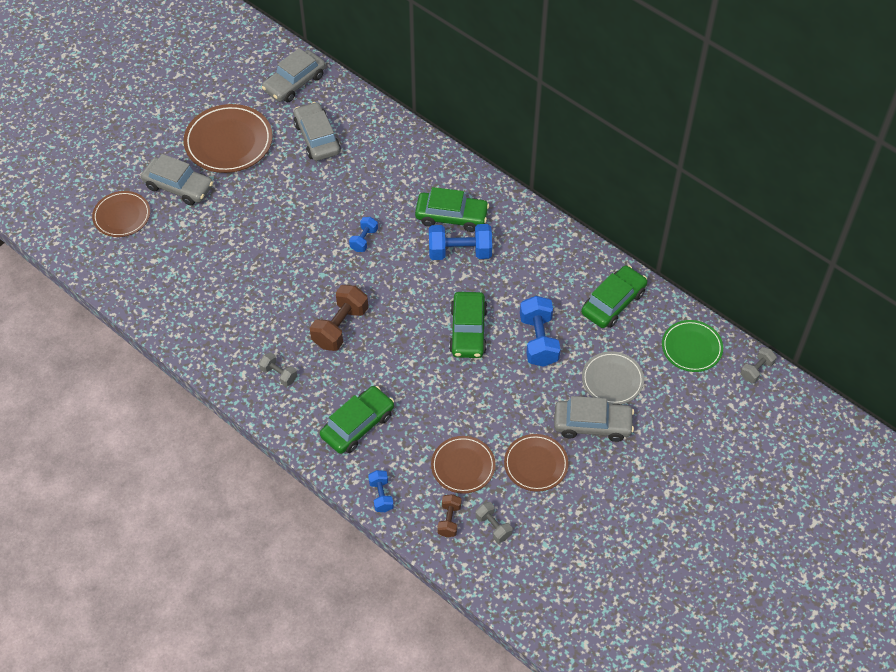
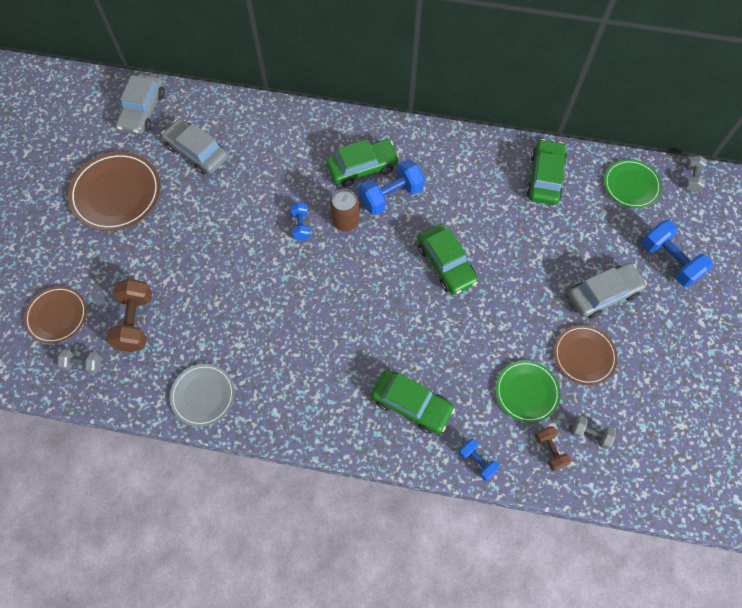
camera: 30 degrees left, 10 degrees up
grey car [141,154,213,206] -> none
grey dumbbell [259,352,297,387] -> grey dumbbell moved to [57,349,101,374]
brown dumbbell [310,285,368,351] -> brown dumbbell moved to [107,279,152,352]
green car [320,386,394,454] -> green car turned 105 degrees clockwise [371,370,455,434]
brown plate [431,436,496,494] -> green plate [496,360,560,423]
blue dumbbell [520,296,561,367] -> blue dumbbell moved to [641,220,713,287]
grey plate [582,351,644,404] -> grey plate moved to [170,364,235,427]
none -> brown can [330,189,359,231]

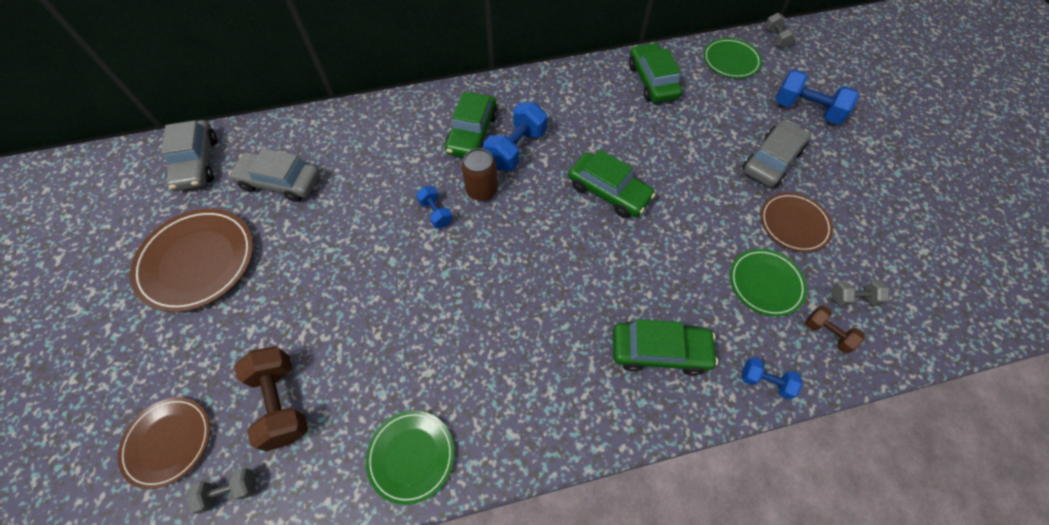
camera: 25 degrees left, 5 degrees down
grey plate [170,364,235,427] -> green plate [365,410,455,505]
green car [326,139,400,187] -> green car turned 150 degrees clockwise [445,92,498,158]

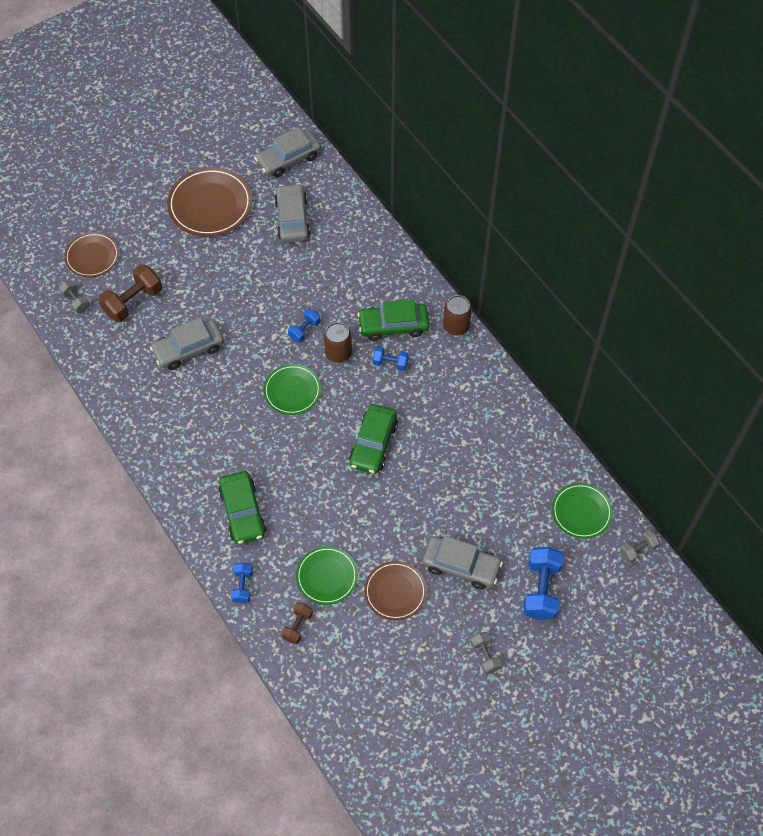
camera: 70 degrees right, 0 degrees up
green plate [365,410,455,505] -> green plate moved to [263,364,321,415]
blue dumbbell [483,102,547,171] -> blue dumbbell [372,346,409,371], size x0.56
green car [629,43,683,103] -> none
grey dumbbell [832,281,889,307] -> grey dumbbell moved to [470,632,502,674]
none -> grey car [150,318,224,370]
none -> brown can [443,295,472,336]

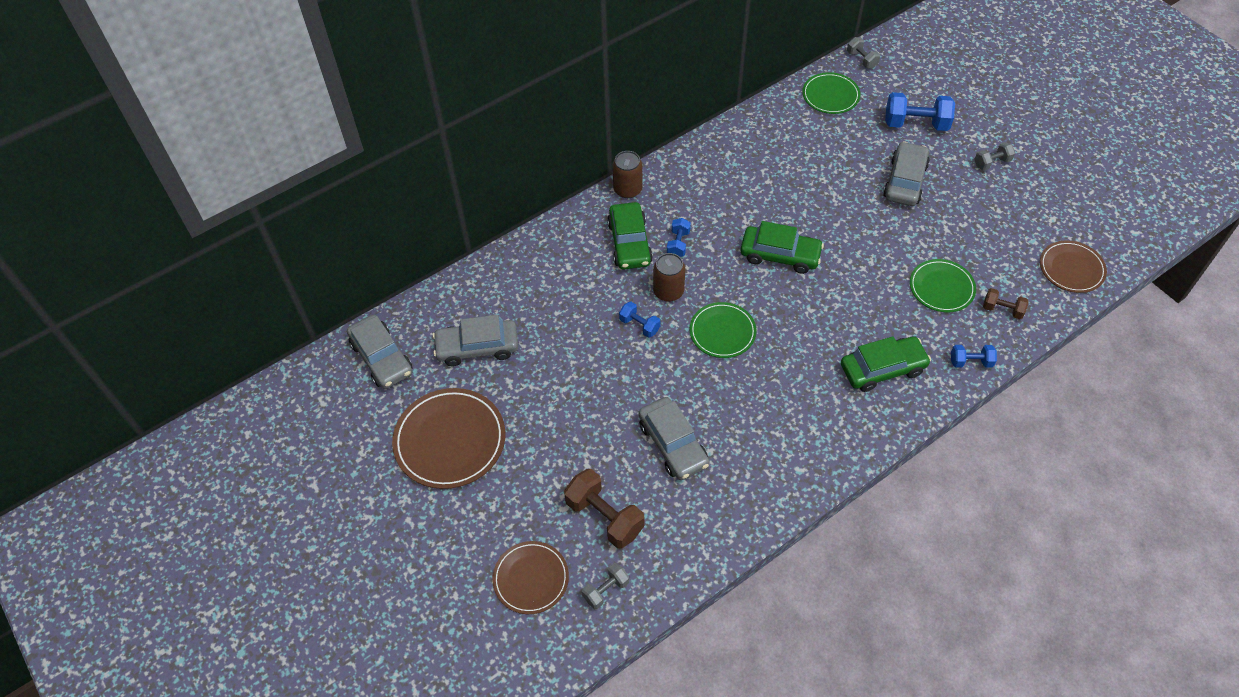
camera: 90 degrees left, 5 degrees down
brown plate [364,561,427,621] -> brown plate moved to [1040,241,1107,293]

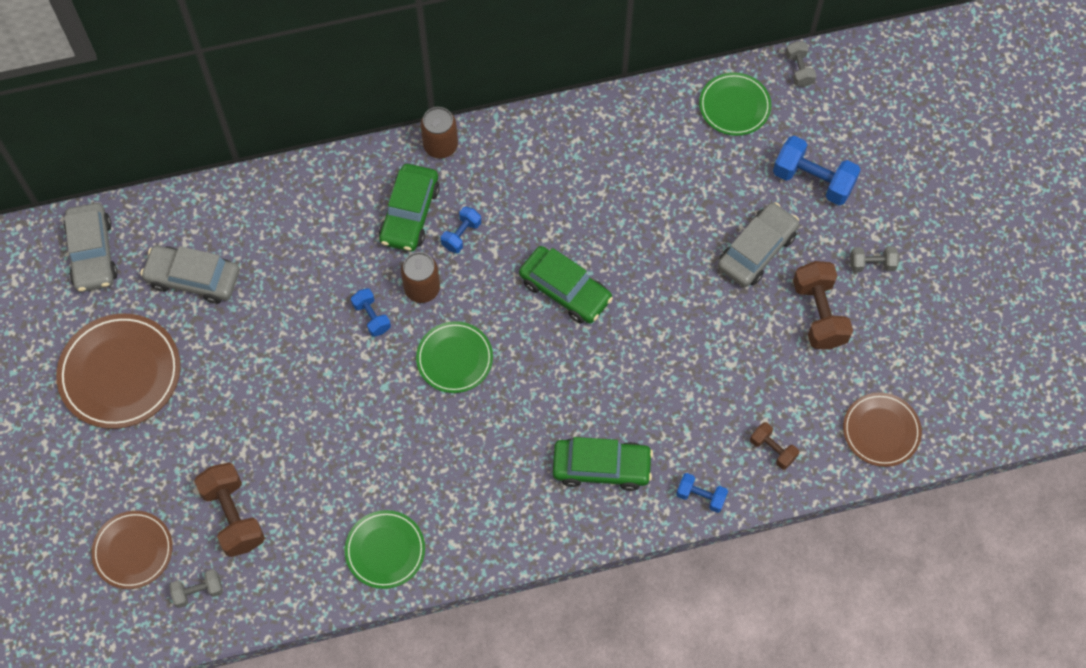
camera: 20 degrees right, 10 degrees up
grey car [638,397,710,480] -> none
green plate [910,259,976,312] -> green plate moved to [345,510,425,589]
none -> brown dumbbell [793,261,853,349]

